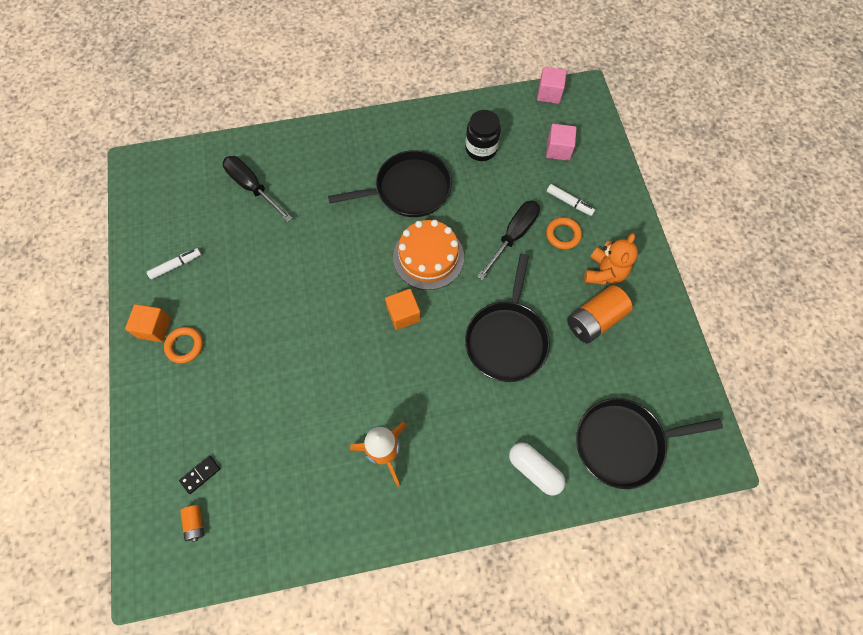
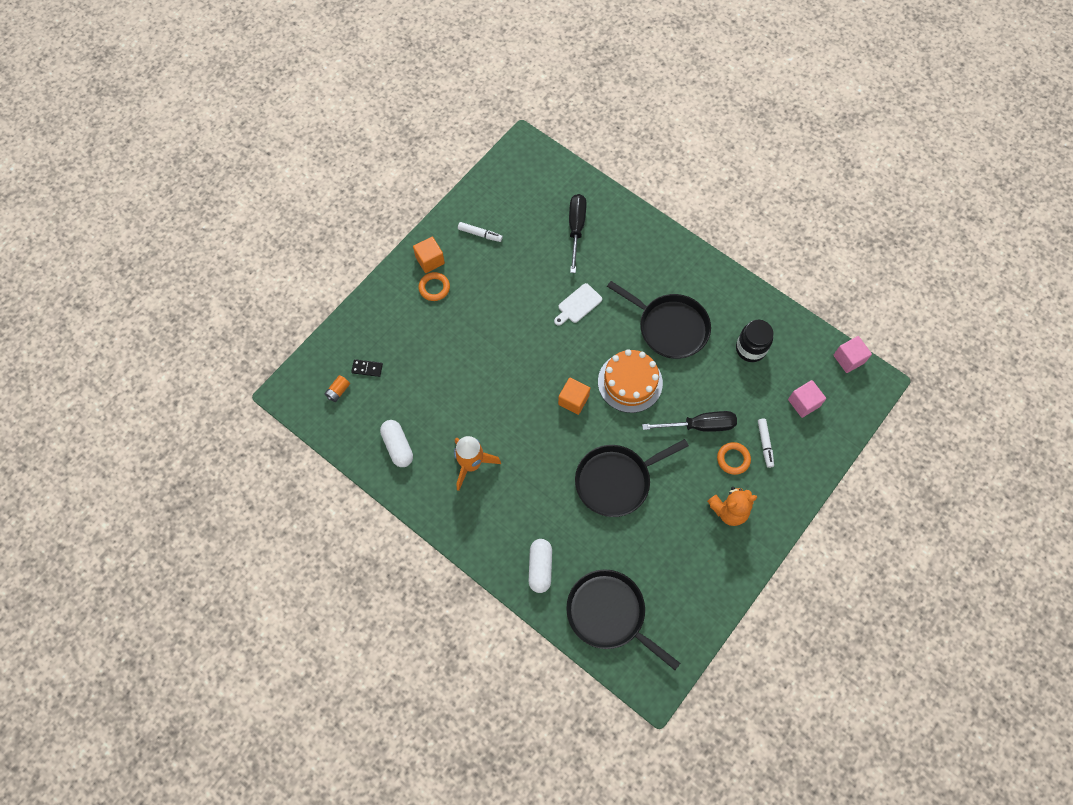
camera: 50 degrees right, 0 degrees up
orange battery [567,285,633,344] -> none
none -> white capsule [380,420,413,467]
none -> white cutting board [554,283,602,326]

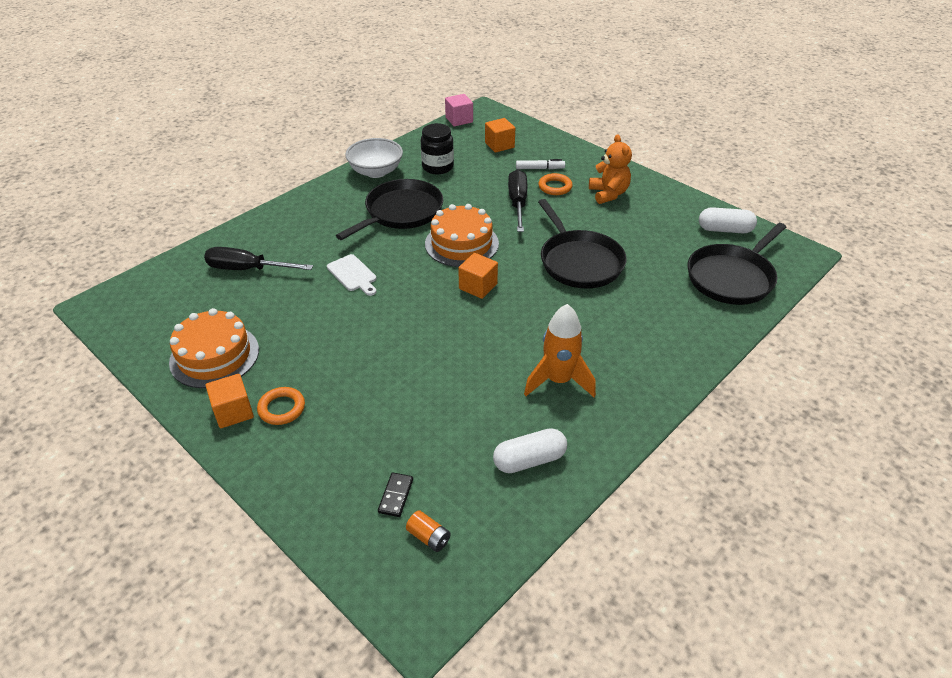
camera: 85 degrees left, 25 degrees down
white marker [458,222,503,242] -> orange cake [169,308,259,388]
white capsule [529,539,552,593] -> white capsule moved to [699,207,757,233]
pink cube [788,380,826,418] -> orange cube [485,118,515,153]
none -> white bowl [345,138,403,178]

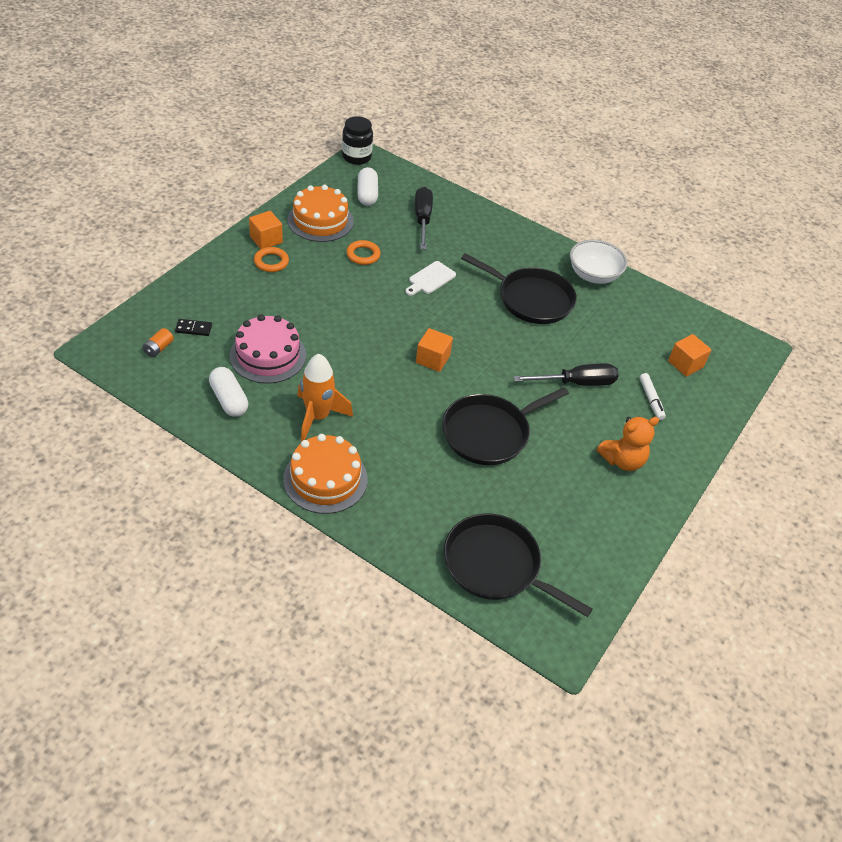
camera: 75 degrees right, 5 degrees up
black jar [421,123,454,174] -> black jar moved to [342,116,373,165]
orange cake [425,204,499,267] -> orange cake moved to [283,434,368,514]
pink cube [445,94,473,126] -> none
orange ring [538,173,573,195] -> orange ring moved to [346,240,381,265]
white capsule [699,207,757,233] -> white capsule moved to [357,167,378,206]
none -> pink cake [230,314,306,384]

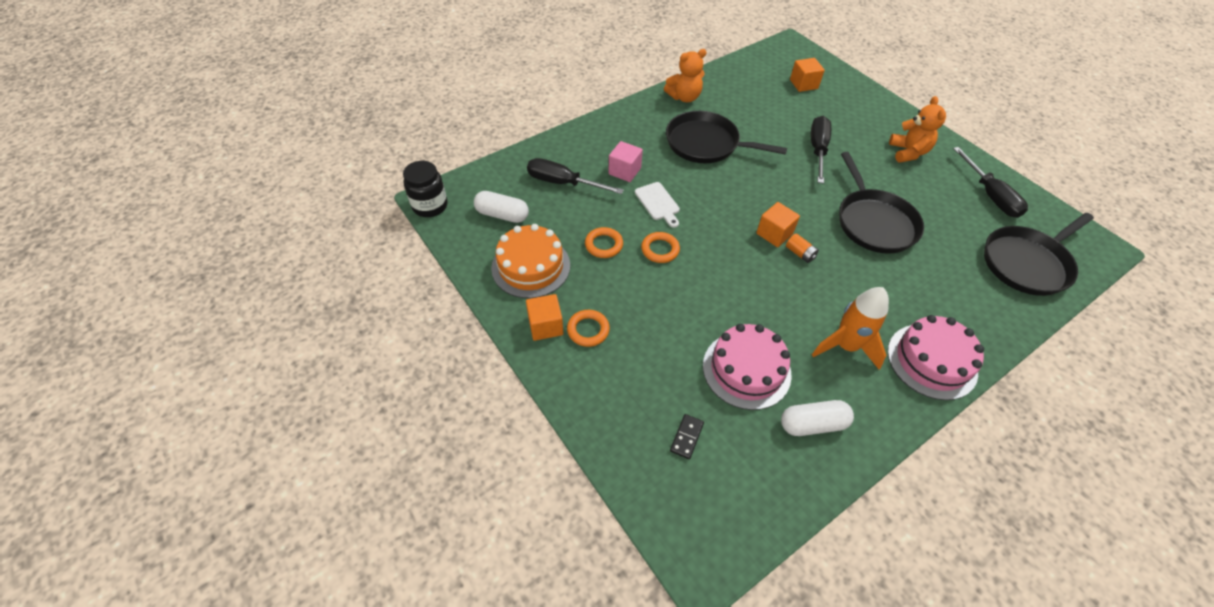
camera: 65 degrees left, 5 degrees up
orange battery [143,328,174,357] -> orange battery moved to [786,233,819,263]
orange cake [283,434,368,514] -> pink cake [888,315,984,400]
black pan [461,253,577,324] -> black pan turned 120 degrees counterclockwise [666,111,787,163]
white bowl [570,240,628,284] -> orange teddy bear [664,49,706,102]
white marker [640,373,666,420] -> none
none -> pink cube [608,141,643,182]
none -> orange ring [641,232,680,263]
none -> black screwdriver [953,147,1028,218]

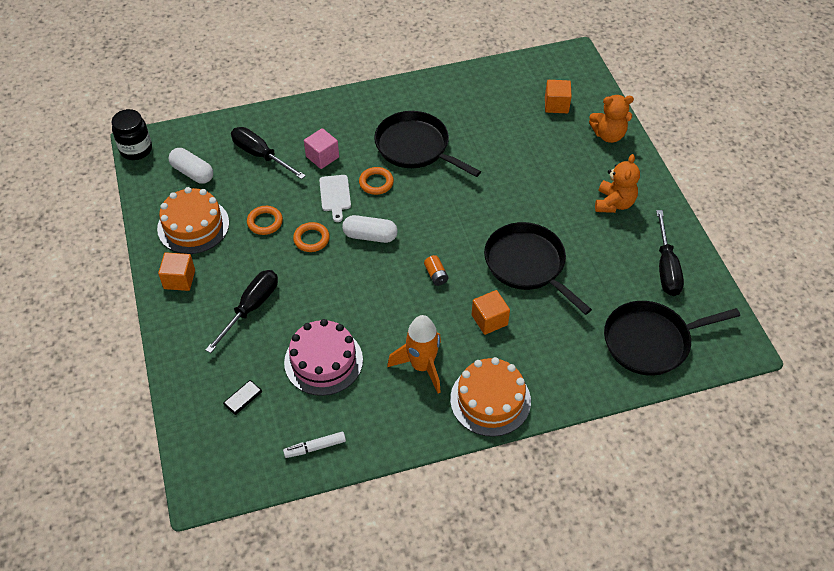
camera: 20 degrees right, 0 degrees up
orange ring [567,310,610,347] -> orange ring moved to [359,167,394,195]
orange teddy bear [664,49,706,102] -> orange teddy bear moved to [589,95,634,143]
orange cube [756,202,800,247] -> orange cube moved to [472,290,510,335]
white capsule [781,400,854,436] -> white capsule moved to [342,215,398,243]
black screwdriver [811,116,831,183] -> black screwdriver moved to [205,270,278,353]
black pan [839,152,924,254] -> black pan turned 135 degrees clockwise [484,222,592,315]
pink cake [888,315,984,400] -> orange cake [450,357,531,437]
none -> white marker [283,432,346,458]

